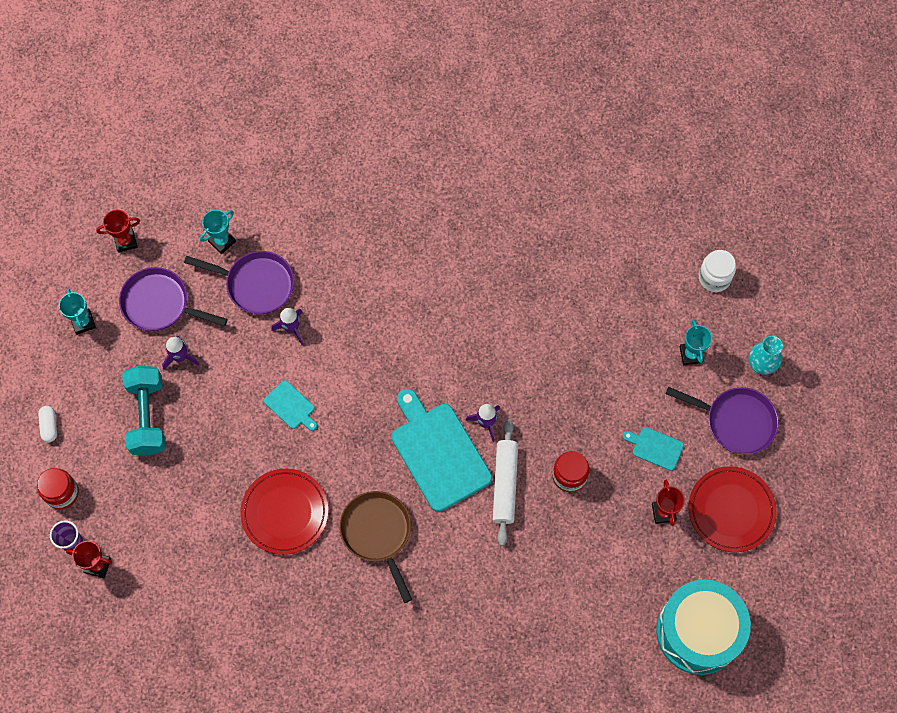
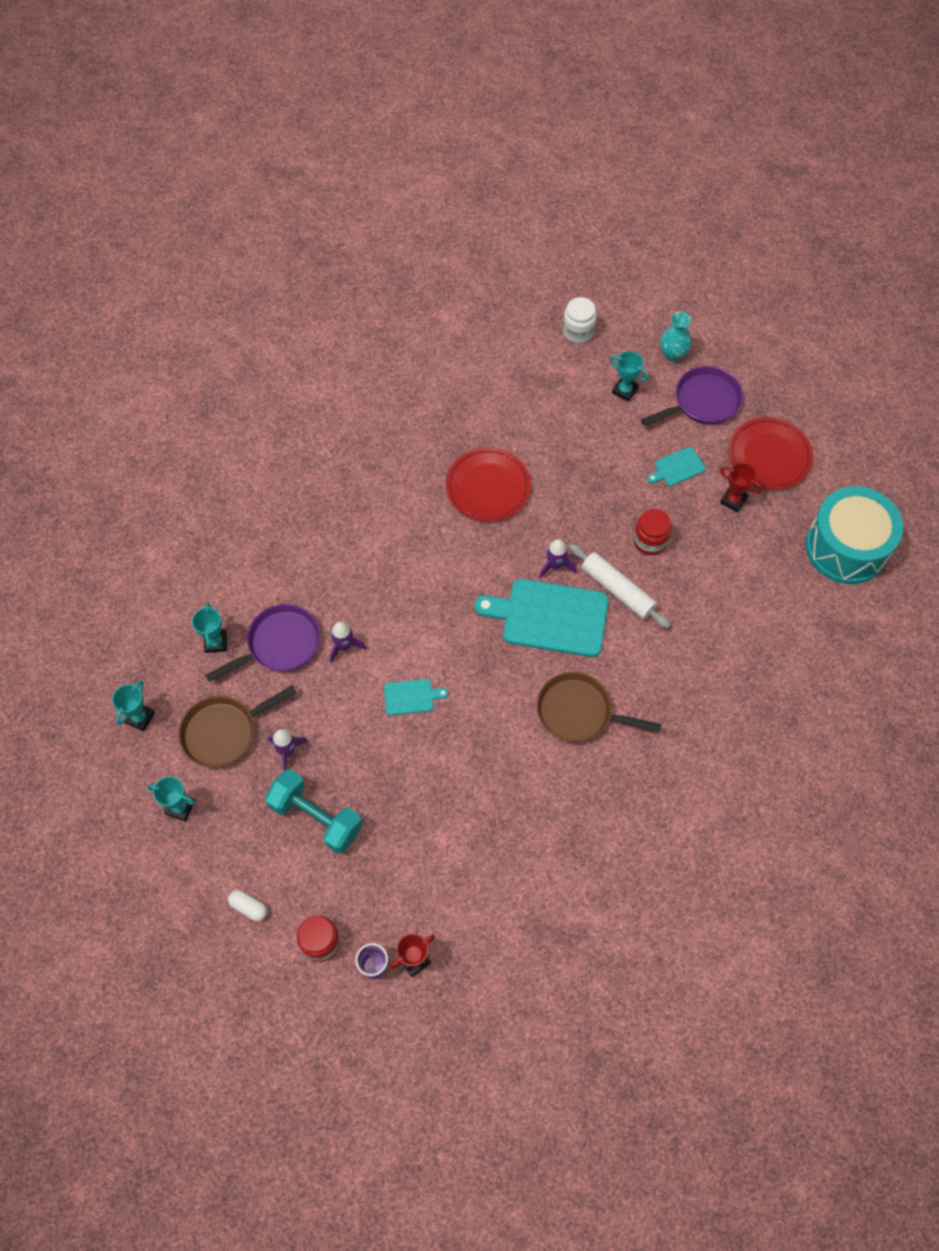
camera: 50 degrees left, 5 degrees down
red trophy [96,210,140,253] -> turquoise trophy [112,680,155,731]
purple pan [119,267,228,331] -> brown pan [179,685,297,768]
red plate [240,469,328,555] -> red plate moved to [446,447,531,522]

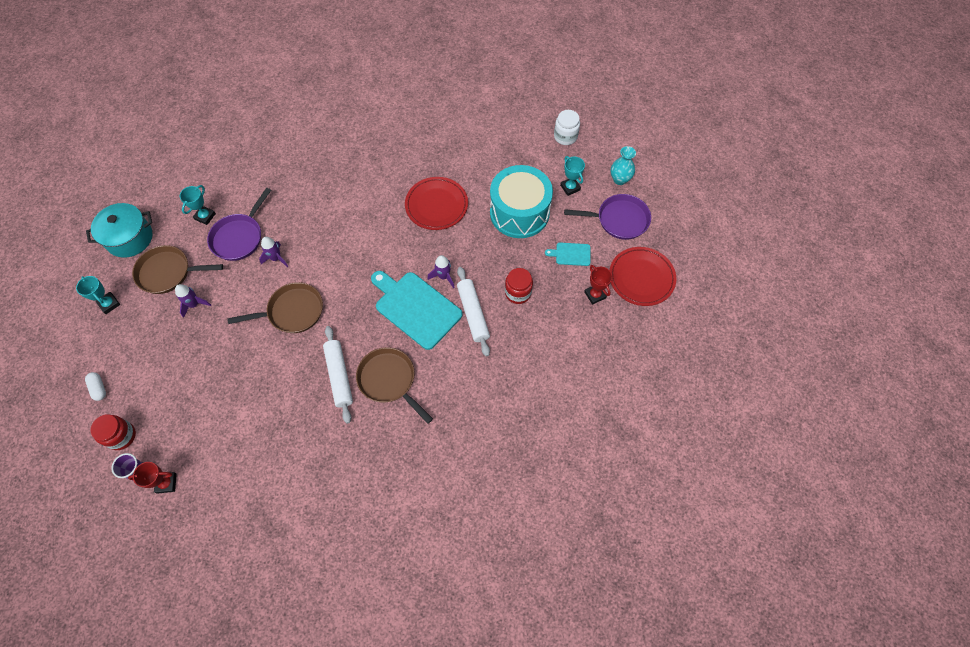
camera: 30 degrees right, 0 degrees up
turquoise trophy [112,680,155,731] -> turquoise pot [86,203,153,258]
purple pan [205,604,320,682] -> purple pan turned 120 degrees clockwise [207,188,271,261]
turquoise dumbbell [265,769,362,854] -> none
turquoise cutting board [384,679,448,716] -> brown pan [227,282,323,333]
turquoise drum [806,486,903,584] -> turquoise drum moved to [490,165,553,238]
none -> white rolling pin [323,326,353,424]

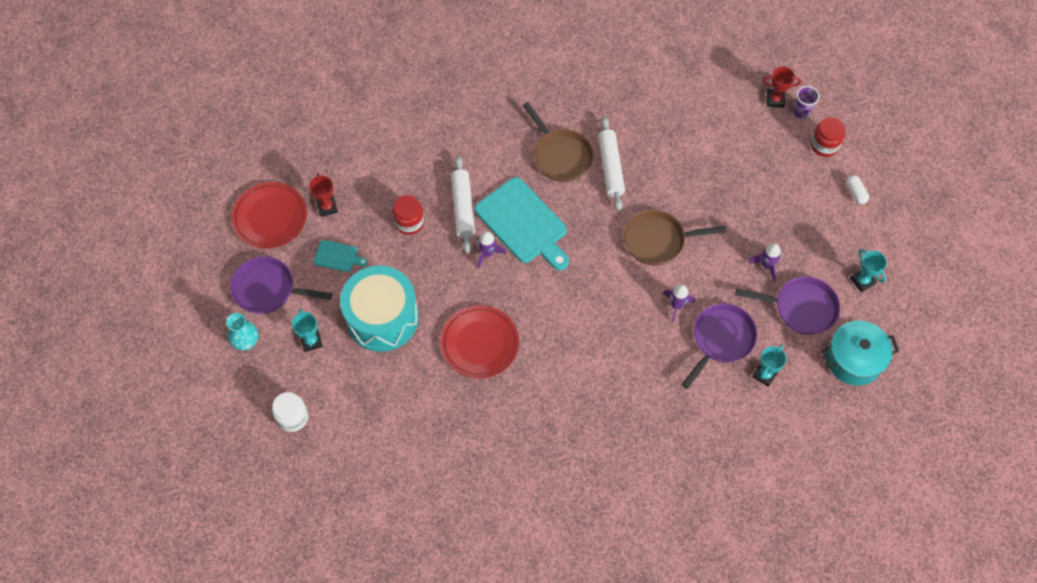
camera: 170 degrees left, 0 degrees up
brown pan [132,245,223,294] -> purple pan [735,276,840,335]

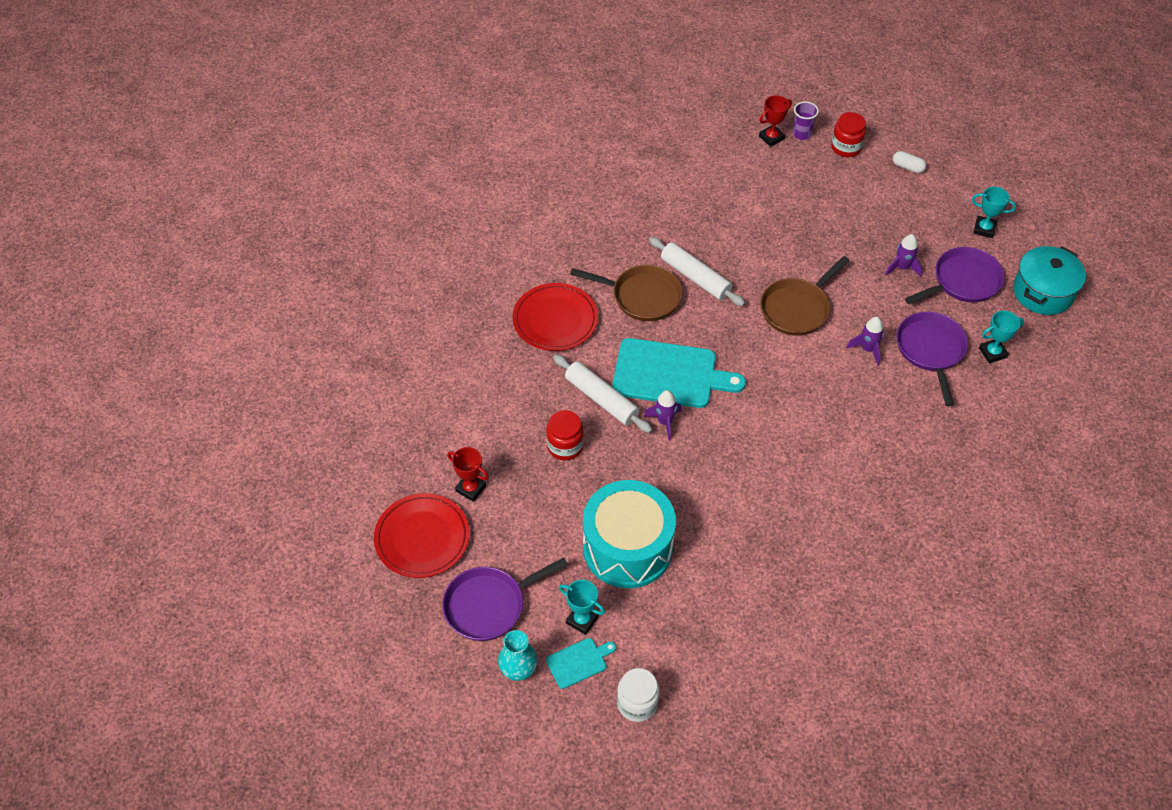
camera: 40 degrees left, 10 degrees down
turquoise cutting board [314,240,368,272] -> turquoise cutting board moved to [546,638,616,689]
red plate [441,305,519,378] -> red plate moved to [513,283,598,351]
turquoise trophy [752,344,787,387] -> turquoise trophy turned 75 degrees clockwise [979,311,1024,363]

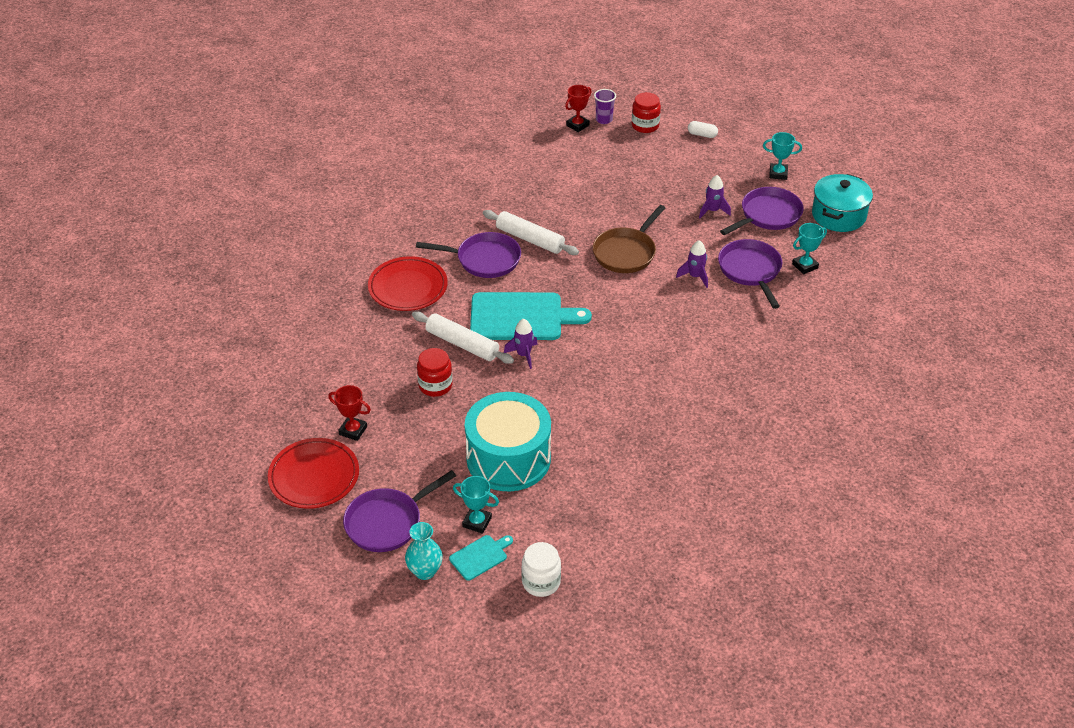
camera: 10 degrees left, 10 degrees down
brown pan [570,265,683,321] -> purple pan [416,232,521,278]

